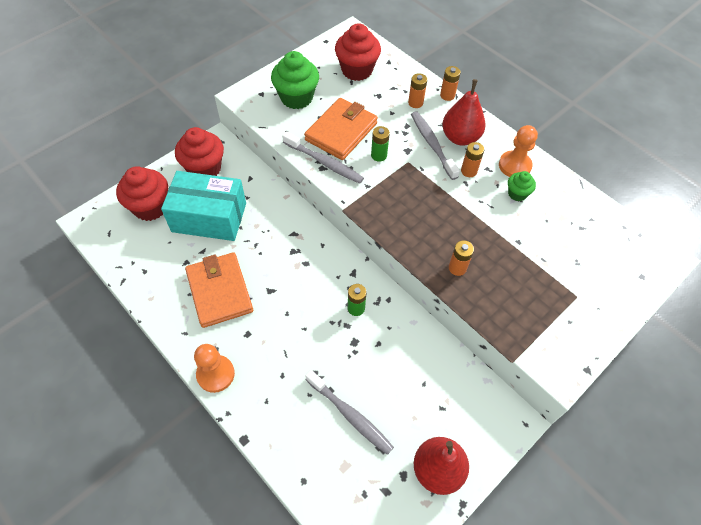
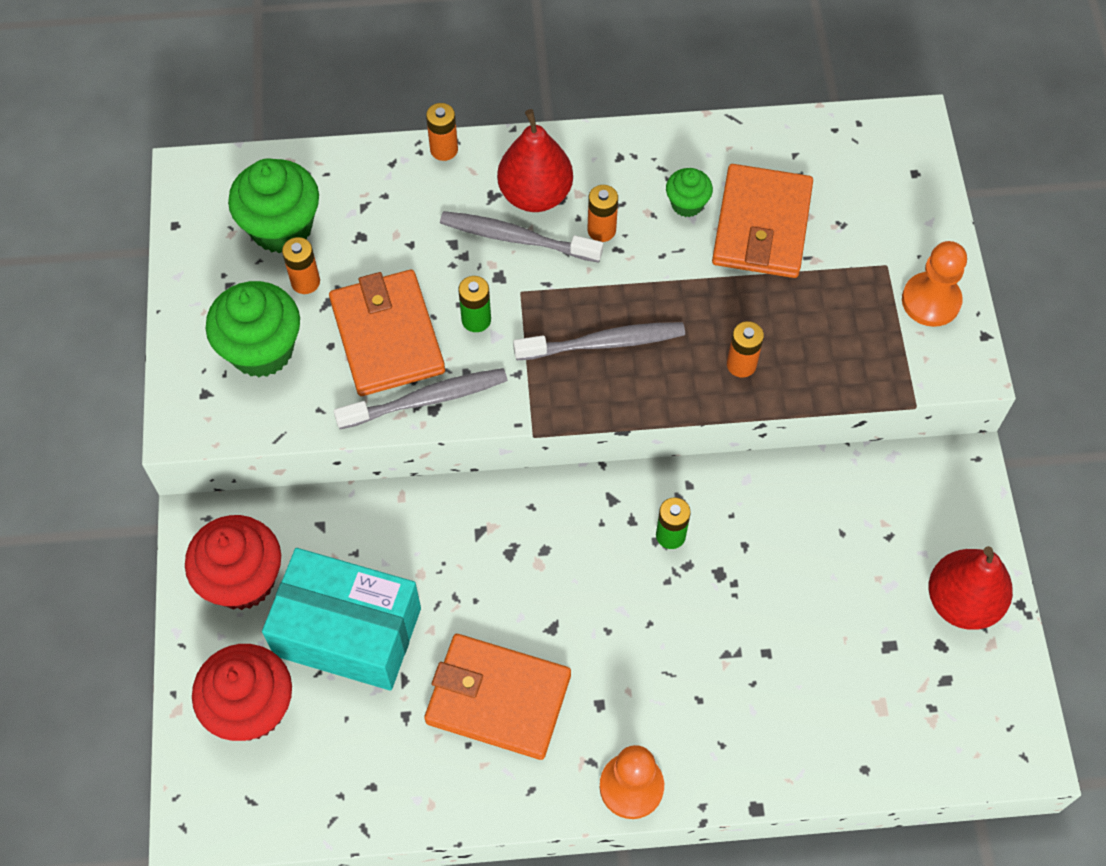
camera: 50 degrees left, 5 degrees up
turquoise box [161,171,246,241] -> turquoise box turned 60 degrees clockwise [262,548,421,691]
grey toothbrush [305,370,394,455] -> grey toothbrush moved to [513,322,685,361]
red cupcake [335,23,381,81] -> green cupcake [228,159,319,253]
orange battery [408,73,427,108] -> orange battery moved to [282,237,320,294]
orange pawn [499,125,538,177] -> orange pawn moved to [902,241,967,327]
none -> orange wallet [712,164,813,278]

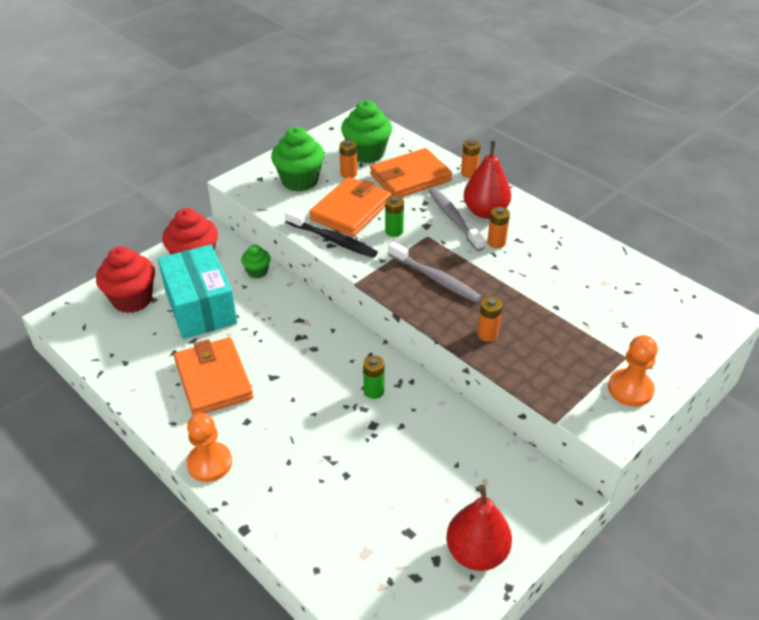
camera: 50 degrees right, 20 degrees down
grey toothbrush [333,368,508,429] -> black toothbrush [285,209,378,258]
green cupcake [666,168,713,217] -> green cupcake moved to [241,245,271,278]
orange wallet [712,164,813,278] -> orange wallet moved to [370,148,452,197]

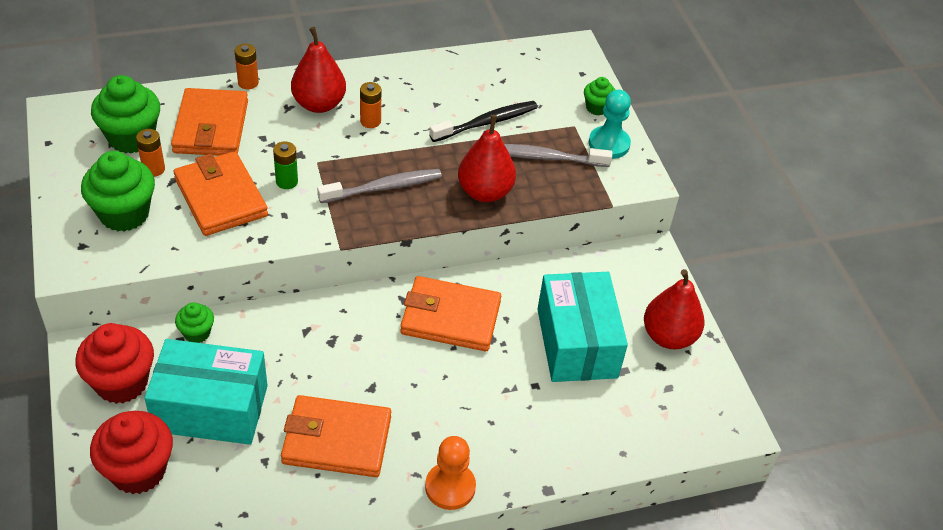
camera: 65 degrees left, 5 degrees up
black toothbrush [285,209,378,258] -> black toothbrush moved to [430,101,538,142]
green battery [363,355,384,399] -> orange wallet [400,276,501,351]
grey toothbrush [429,188,485,251] -> grey toothbrush moved to [504,144,612,167]
orange battery [477,296,502,342] -> red pear [458,115,516,202]
orange pawn [608,335,658,407] -> turquoise pawn [589,90,631,159]
none -> turquoise box [537,272,628,382]
none -> green cupcake [584,77,615,116]

